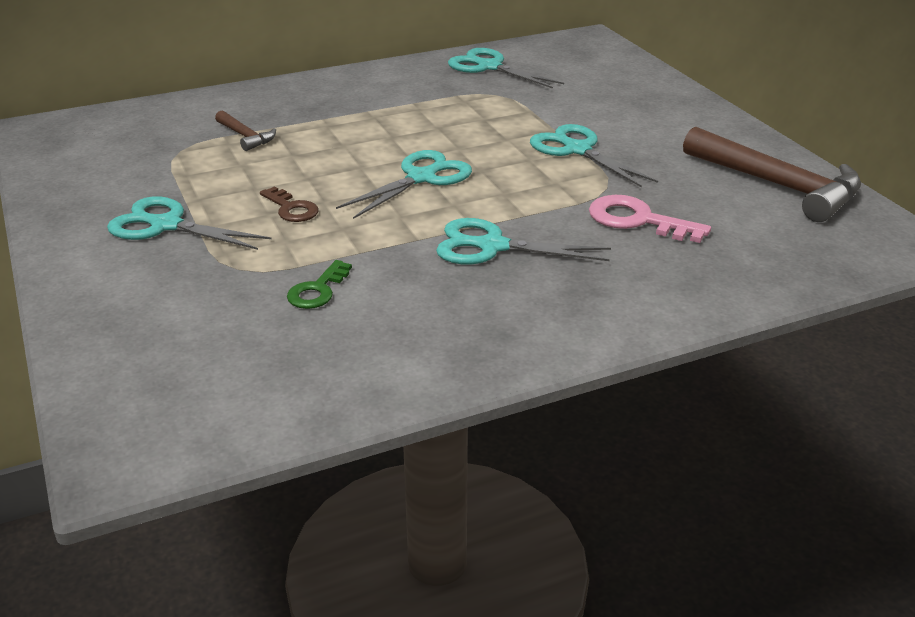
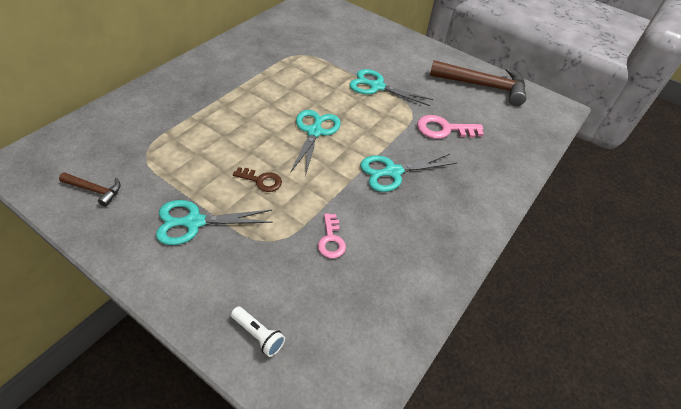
camera: 35 degrees left, 15 degrees up
brown hammer [215,111,276,151] -> brown hammer moved to [59,172,121,207]
green key [287,260,352,309] -> pink key [318,213,346,258]
turquoise scissors [448,48,564,89] -> none
none -> white flashlight [231,306,285,357]

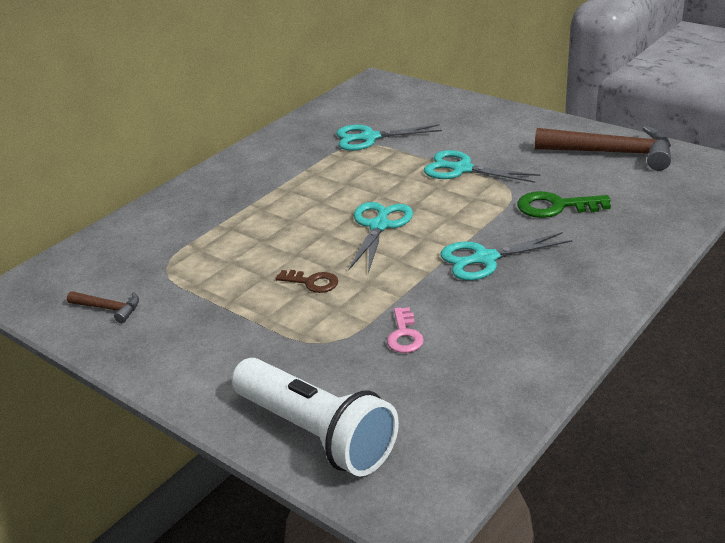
camera: 10 degrees right, 15 degrees down
turquoise scissors [156,200,273,245] -> turquoise scissors moved to [336,124,442,151]
white flashlight [231,306,285,357] -> white flashlight [232,358,399,477], size x2.47
pink key [417,115,484,139] -> green key [517,191,611,218]

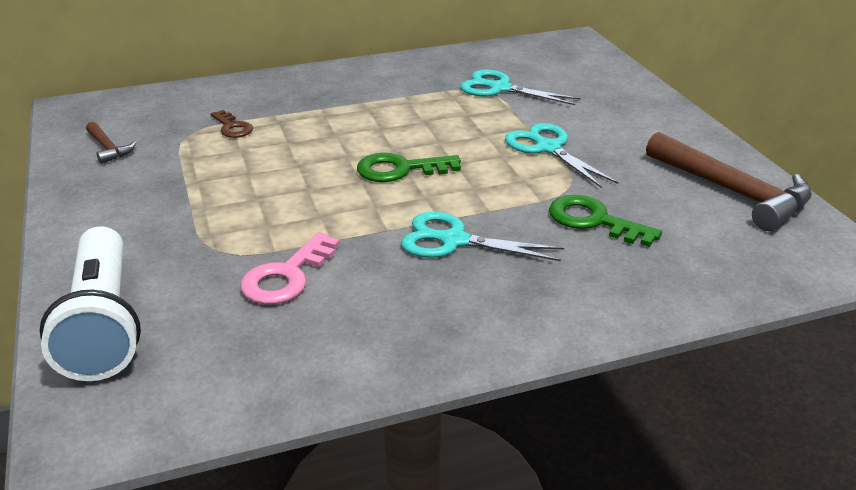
camera: 30 degrees right, 0 degrees up
brown key [275,270,338,293] -> brown key moved to [211,110,253,138]
turquoise scissors [348,202,413,273] -> green key [357,153,461,182]
pink key [387,307,424,353] -> pink key [240,232,340,305], size x1.55

